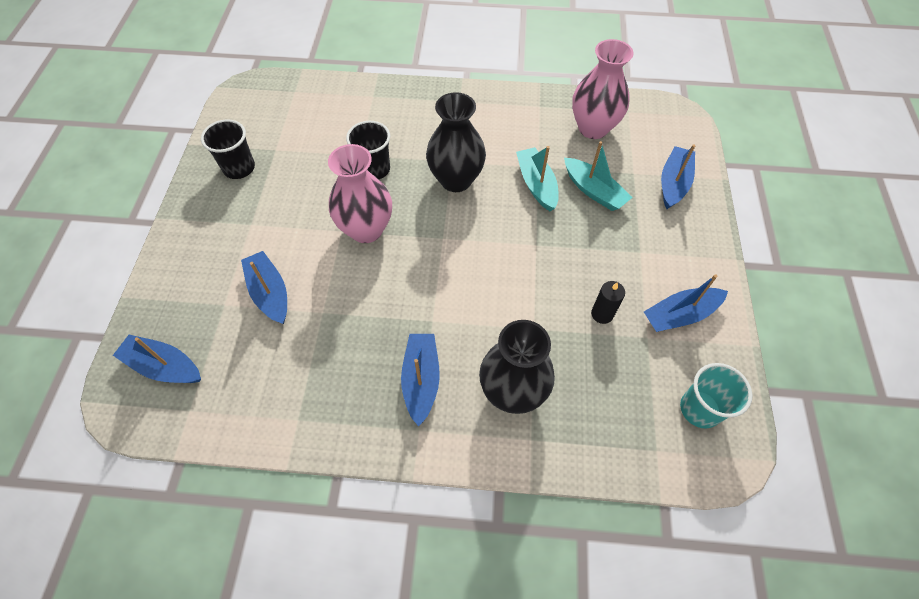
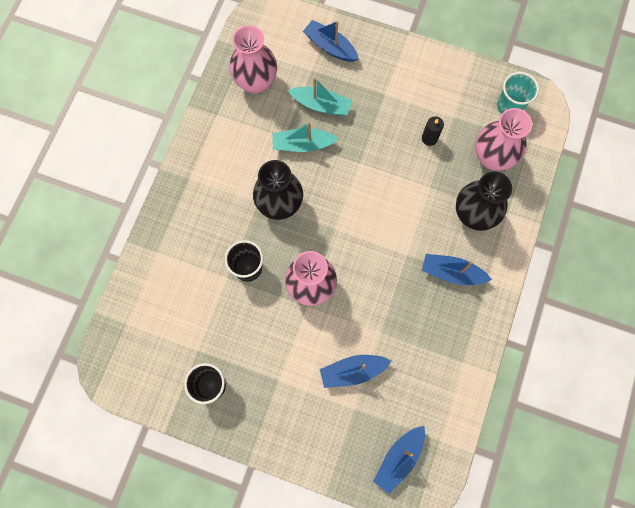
camera: 75 degrees left, 15 degrees up
turquoise boat [564,141,633,211] -> turquoise boat turned 45 degrees clockwise [288,78,352,116]
blue boat [644,274,728,332] -> none
none -> pink vase [475,108,532,171]

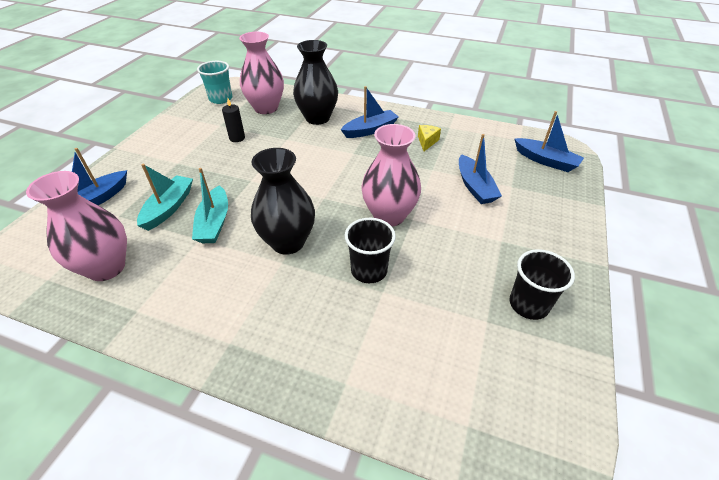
camera: 90 degrees left, 30 degrees down
blue boat [422,254,492,285] -> blue boat turned 135 degrees counterclockwise [341,86,399,138]
none -> yellow cheese [418,125,441,151]

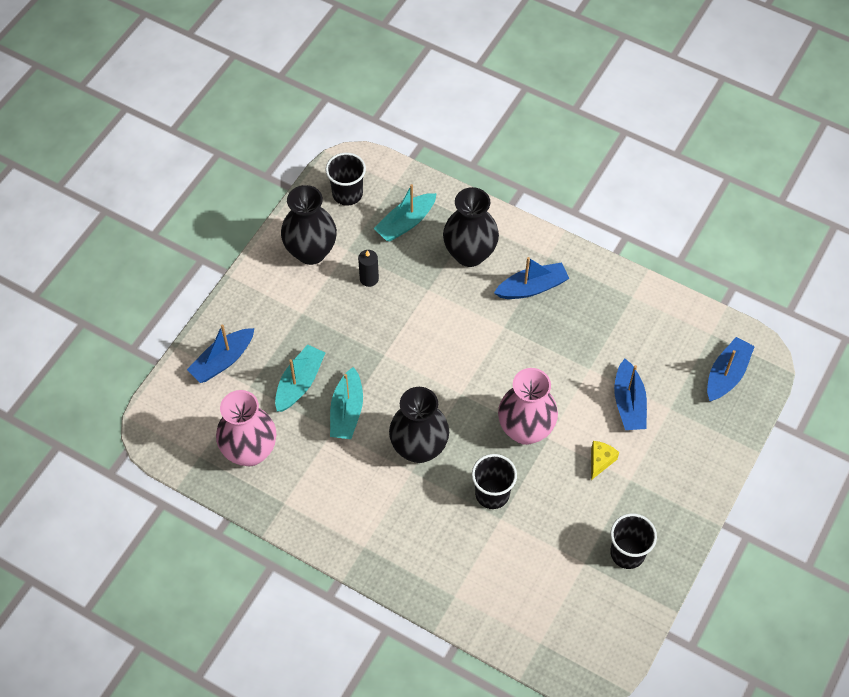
camera: 10 degrees right, 15 degrees up
turquoise cup [197,61,232,104] -> black cup [325,152,366,206]
pink vase [239,32,284,114] -> turquoise boat [374,184,437,242]
yellow cheese [418,125,441,151] -> yellow cheese moved to [591,441,619,480]
blue boat [514,111,584,172] -> blue boat turned 105 degrees counterclockwise [707,337,755,402]
none -> black vase [281,185,337,265]

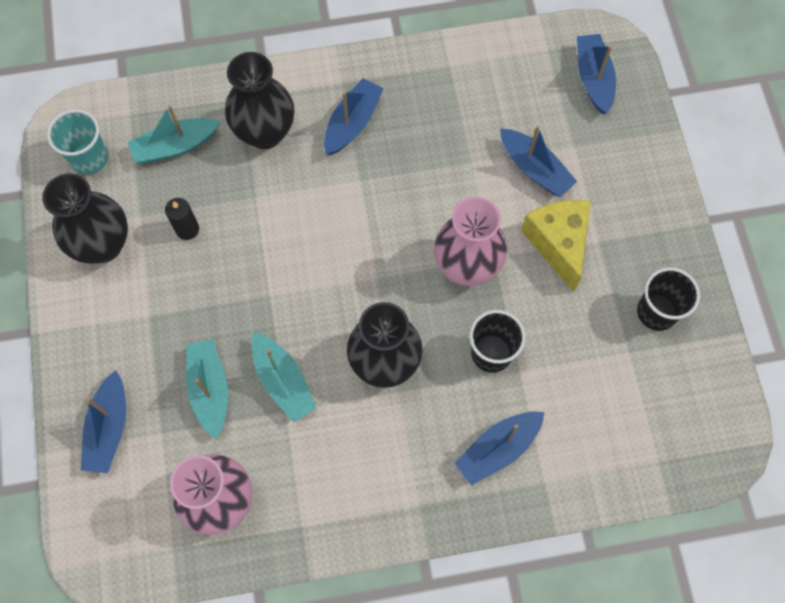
camera: 40 degrees left, 10 degrees up
black cup [325,152,366,206] -> turquoise cup [47,109,108,175]
turquoise boat [374,184,437,242] -> turquoise boat turned 60 degrees clockwise [128,105,220,163]
yellow cheese [591,441,619,480] -> yellow cheese [521,200,591,292], size x1.97
none -> blue boat [455,412,544,485]

